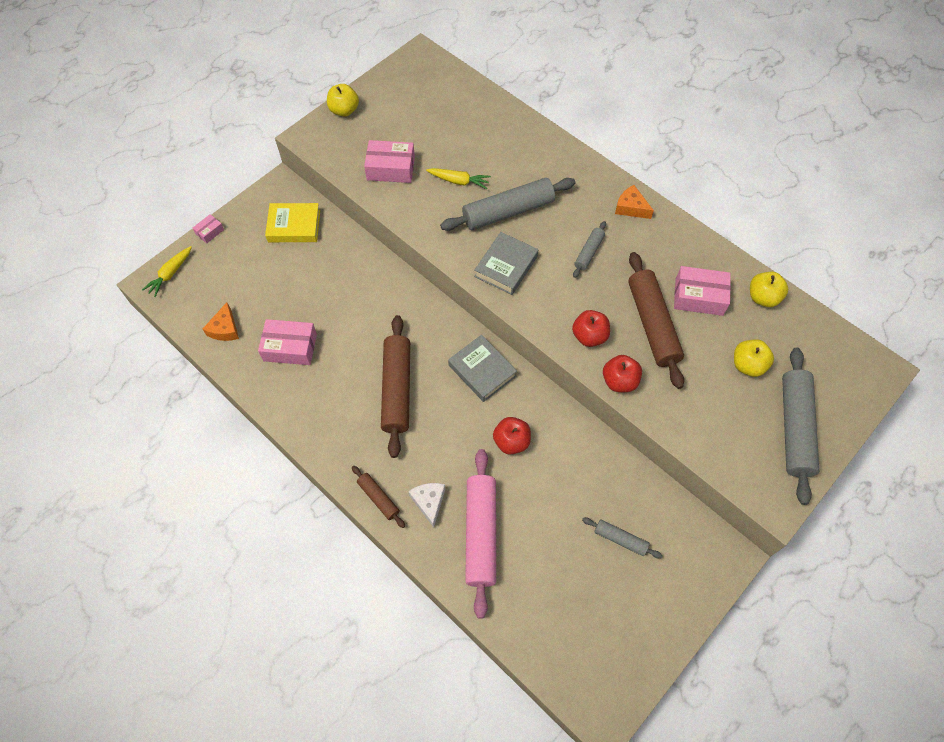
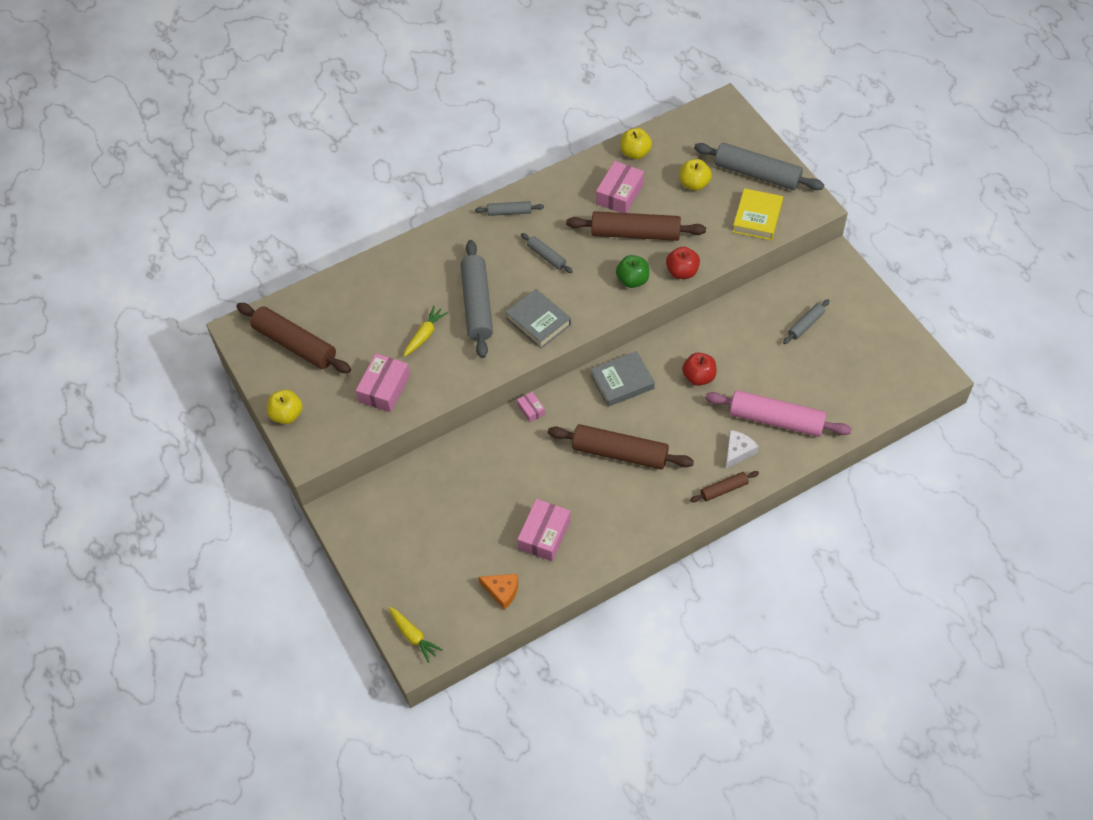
camera: 70 degrees left, 5 degrees down
pink box [193,214,224,243] -> pink box moved to [517,392,545,422]
yellow book [265,203,320,242] -> yellow book moved to [733,188,783,240]
white cheese [408,483,445,527] -> white cheese turned 120 degrees clockwise [726,430,759,468]
red apple [572,310,610,347] -> green apple [616,255,649,288]
orange cheese [615,185,654,219] -> grey rolling pin [475,201,544,216]
none -> brown rolling pin [236,303,351,373]

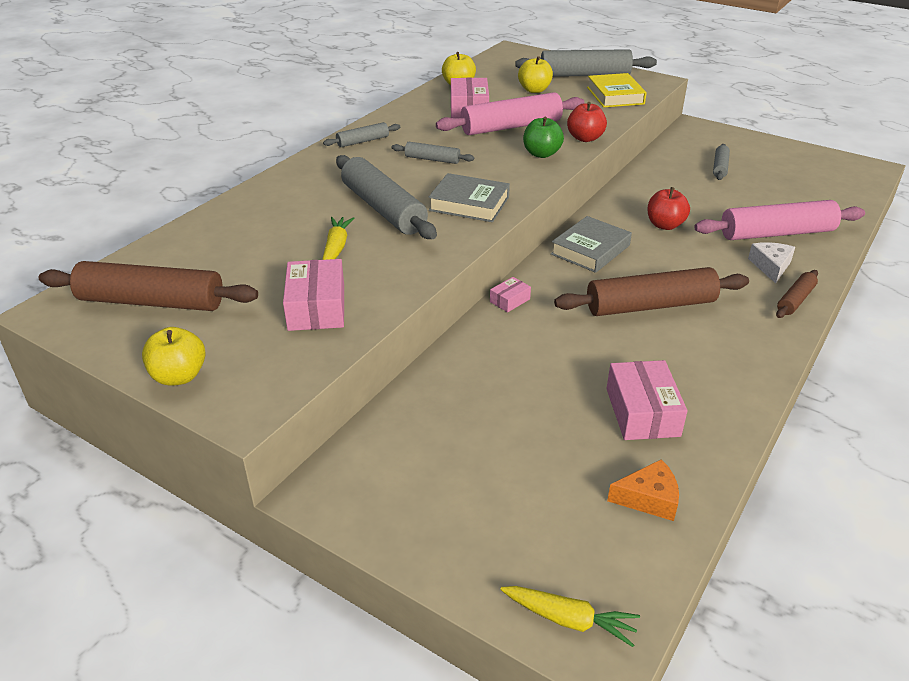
camera: 30 degrees left, 20 degrees down
pink box [517,392,545,422] -> pink box turned 75 degrees counterclockwise [490,277,531,312]
brown rolling pin [566,211,706,241] -> pink rolling pin [436,92,585,135]

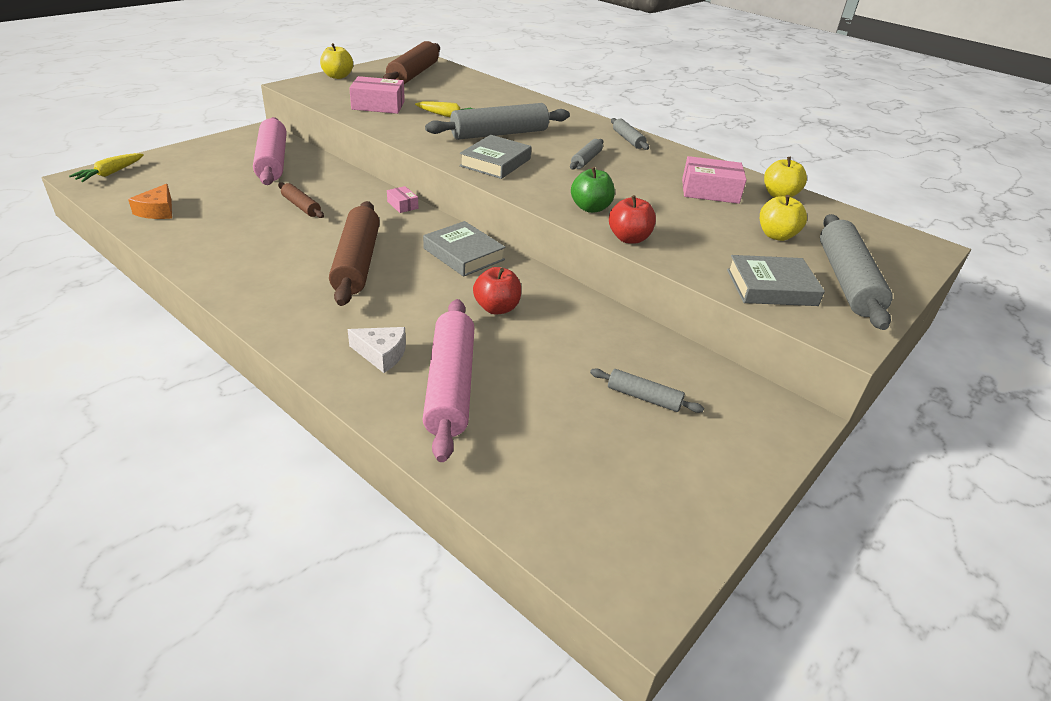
camera: 95 degrees right, 0 degrees up
pink rolling pin [436,92,585,135] -> pink rolling pin moved to [253,117,286,185]
yellow book [587,73,647,107] -> grey book [727,255,825,306]
pink box [607,360,687,440] -> none
brown rolling pin [776,270,818,318] -> brown rolling pin moved to [278,182,324,218]

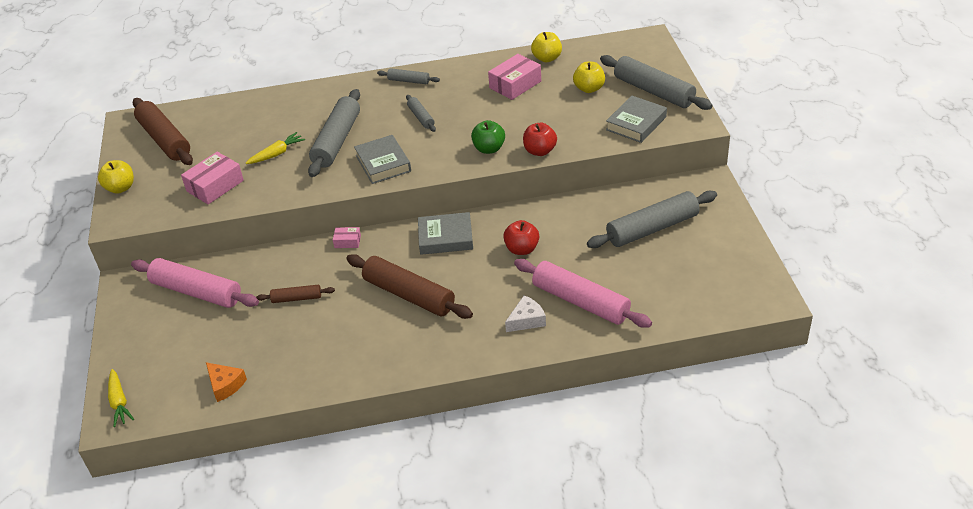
camera: 45 degrees left, 5 degrees up
grey rolling pin [590,368,704,413] -> grey rolling pin [587,191,717,248], size x1.99

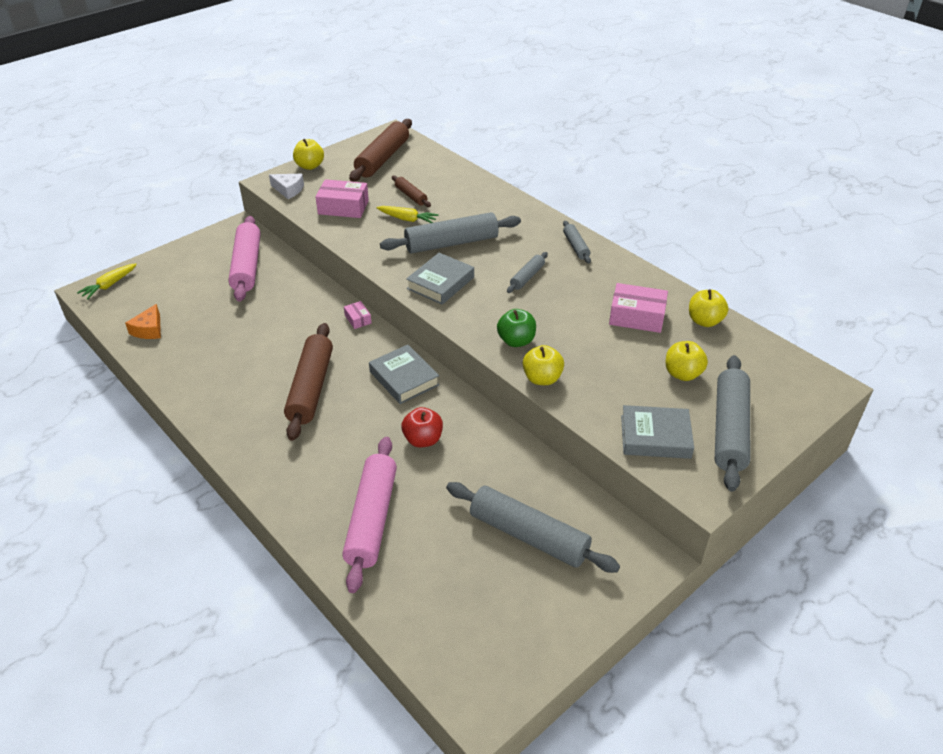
camera: 55 degrees right, 0 degrees up
brown rolling pin [256,285,335,303] -> brown rolling pin moved to [392,176,431,207]
white cheese [505,295,546,332] -> white cheese moved to [269,174,304,199]
red apple [523,123,557,156] -> yellow apple [523,345,564,385]

